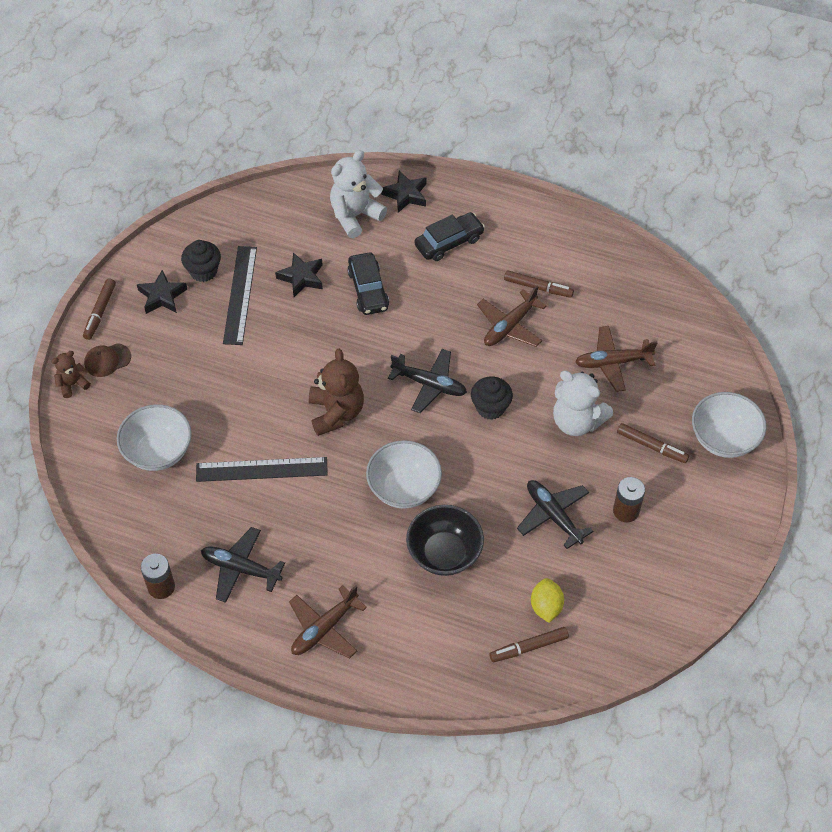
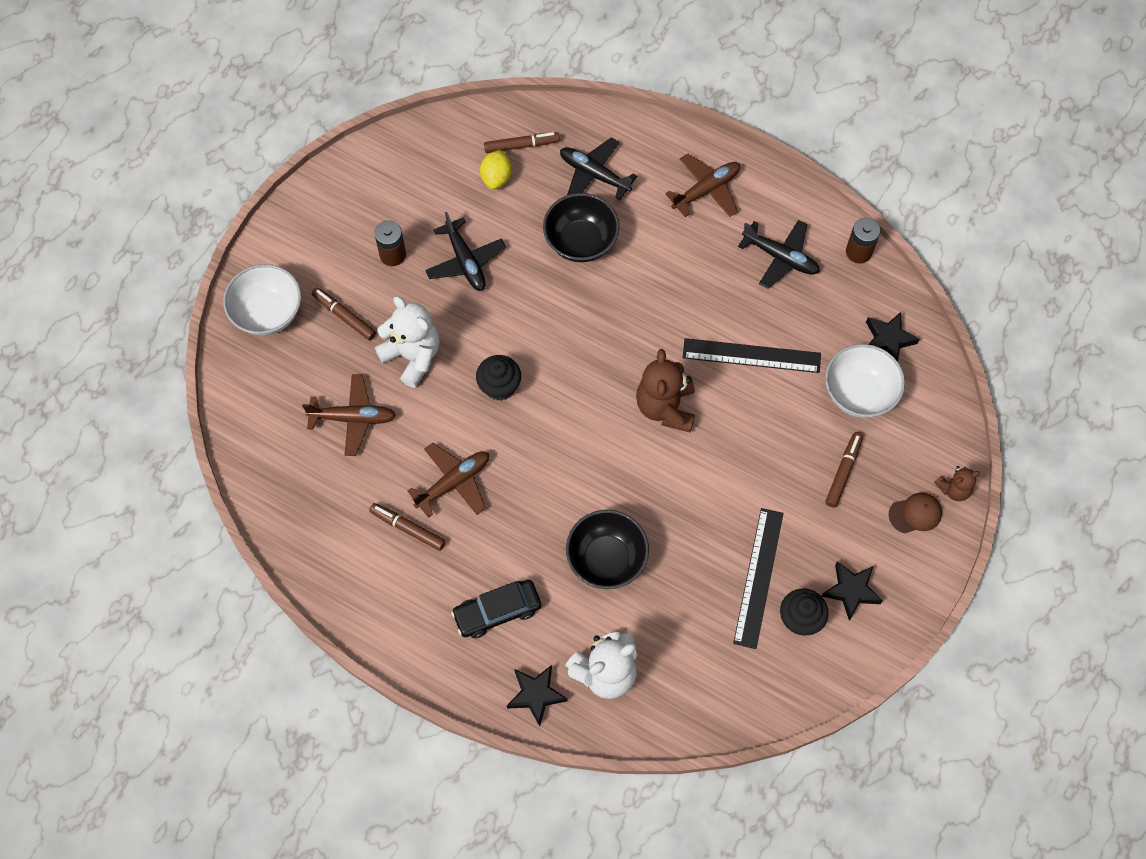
camera: 170 degrees left, 10 degrees up
brown marker [83,278,116,340] -> brown marker moved to [825,432,863,507]
black star [275,252,323,297] -> black star moved to [866,312,920,361]
black car [347,252,389,315] -> black bowl [566,510,649,589]
white bowl [366,440,442,509] -> none
black plane [388,349,467,413] -> black plane moved to [560,138,637,200]

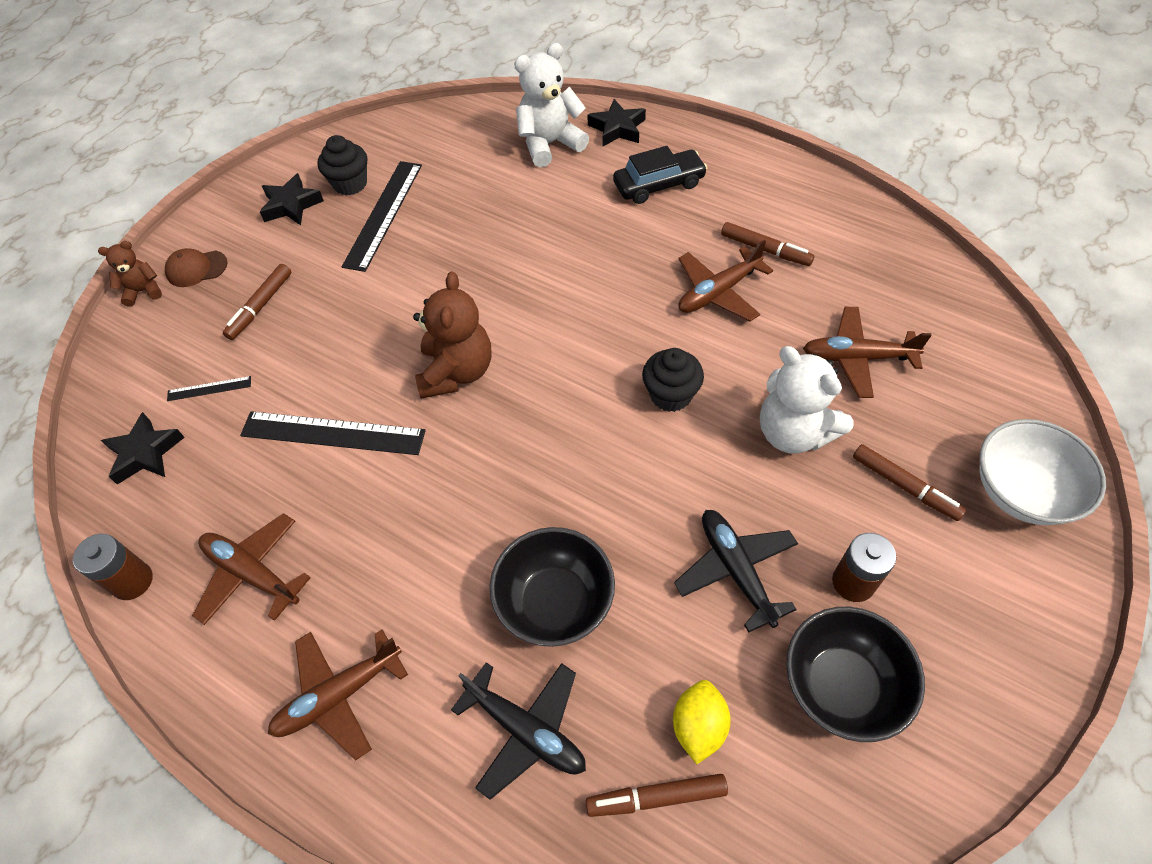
camera: 175 degrees left, 10 degrees down
black bowl [566,510,649,589] -> black bowl moved to [786,607,925,742]
black plane [738,220,820,289] -> brown plane [192,513,311,625]
white bowl [825,344,905,418] -> black ruler [167,376,251,401]

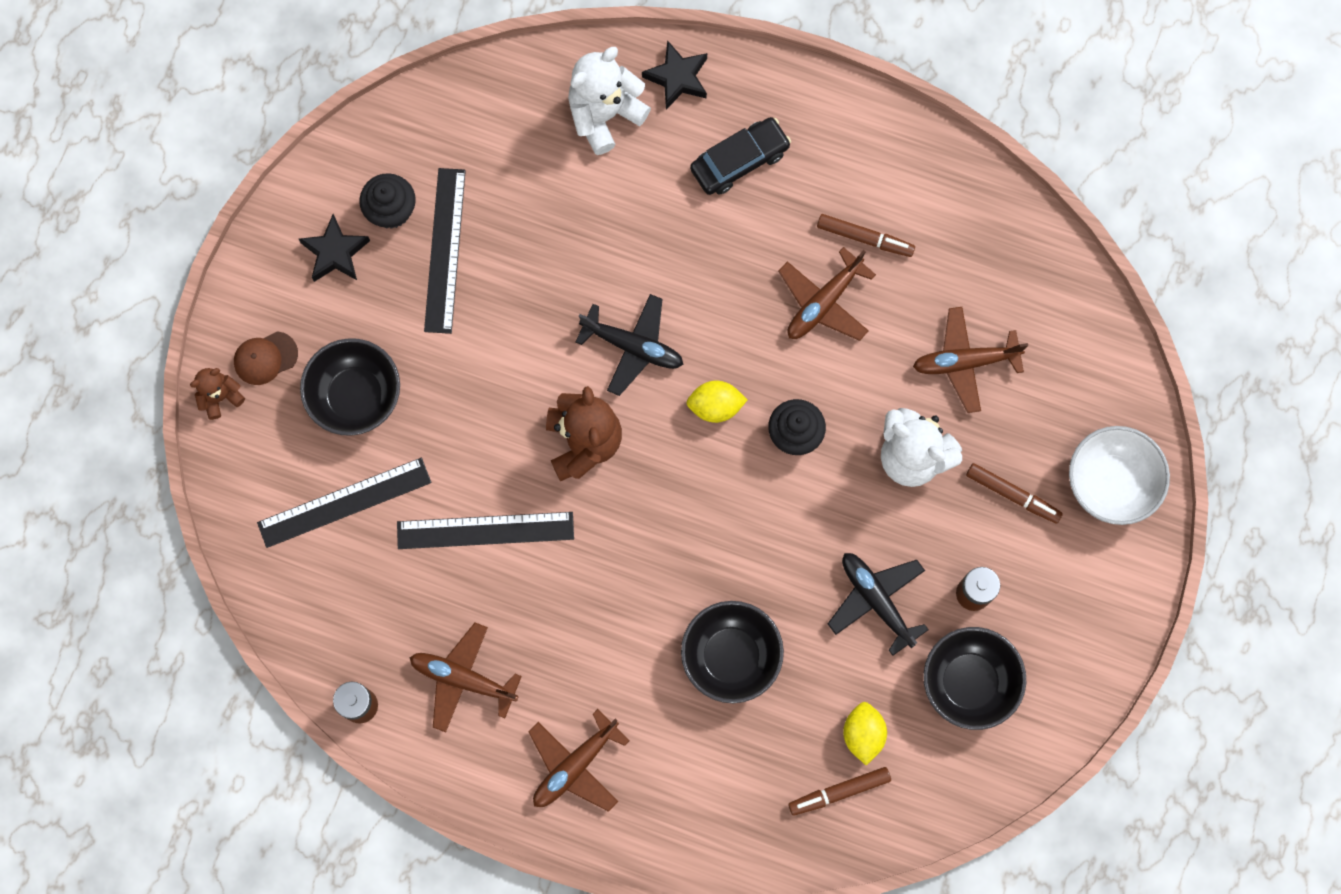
camera: 15 degrees left, 20 degrees up
black star [101,412,185,484] -> none
black ruler [167,376,251,401] -> black ruler [257,458,431,548], size x2.15
brown marker [223,264,291,340] -> black bowl [300,338,400,436]
black plane [451,662,586,800] -> black plane moved to [575,294,683,396]
none -> yellow lemon [687,381,747,423]

